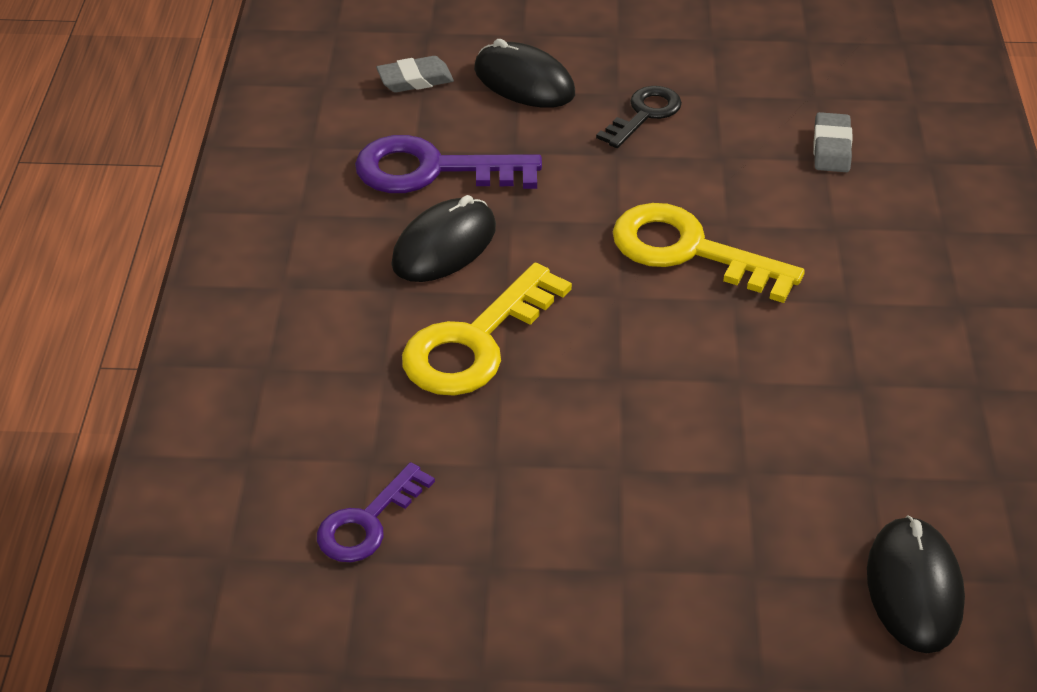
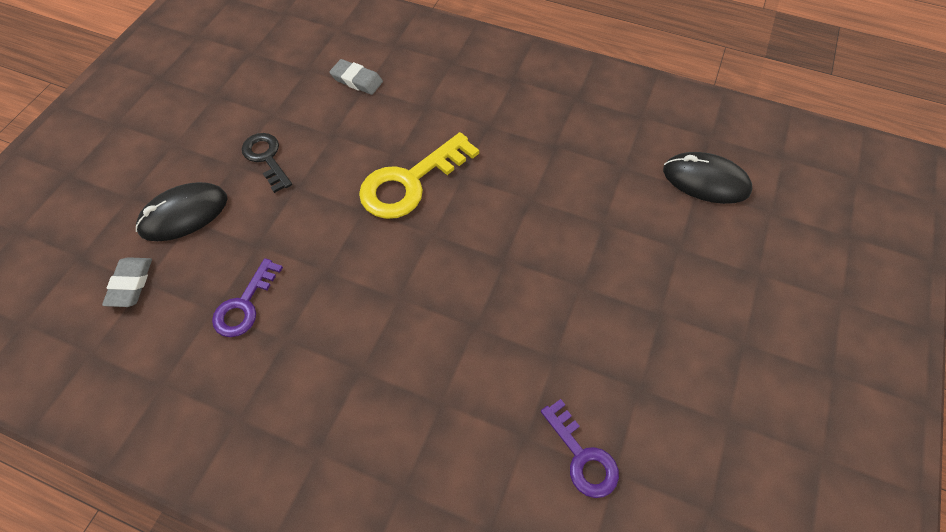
camera: 70 degrees left, 15 degrees up
purple key [355,135,542,193] -> purple key [212,258,283,337], size x0.61
black mouse [391,195,496,282] -> none
yellow key [402,263,572,396] -> none

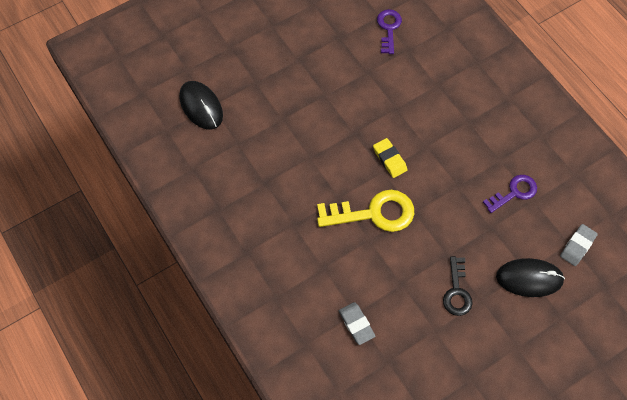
camera: 145 degrees left, 5 degrees up
none -> yellow eraser [373,138,407,178]

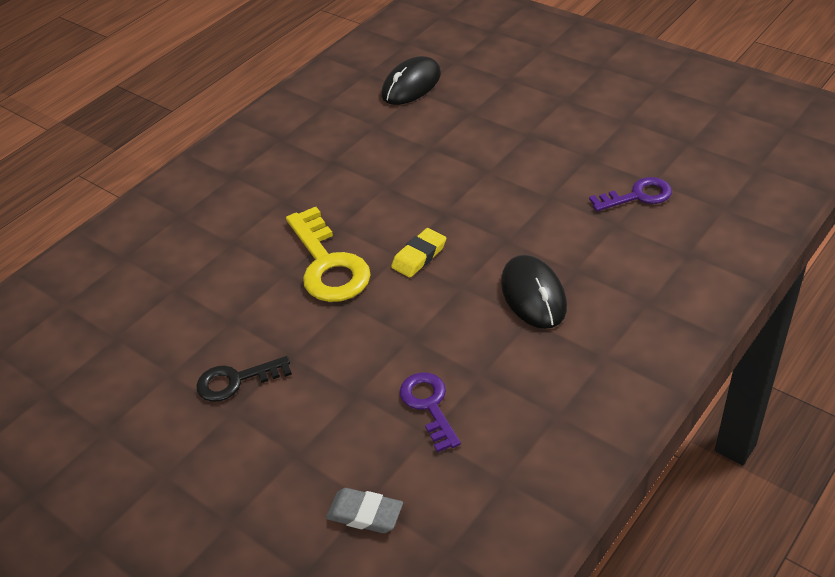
camera: 75 degrees right, 20 degrees down
grey eraser [339,302,375,345] -> none
purple key [483,175,537,213] -> purple key turned 150 degrees counterclockwise [400,372,461,453]
black mouse [496,258,565,297] -> black mouse moved to [501,255,567,329]

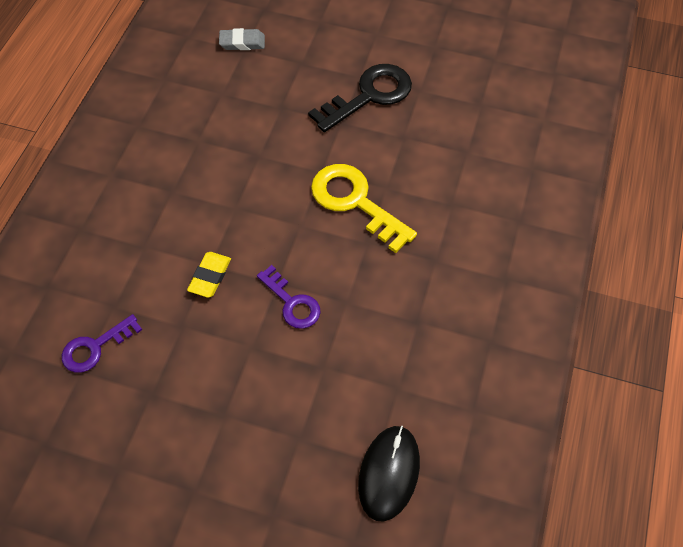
camera: 155 degrees right, 15 degrees up
black key [197,356,292,402] -> black key [308,64,412,132], size x1.64
yellow eraser [391,228,446,278] -> yellow eraser moved to [187,252,231,298]
purple key [400,372,461,453] -> purple key moved to [257,265,321,329]
black mouse [501,255,567,329] -> none

